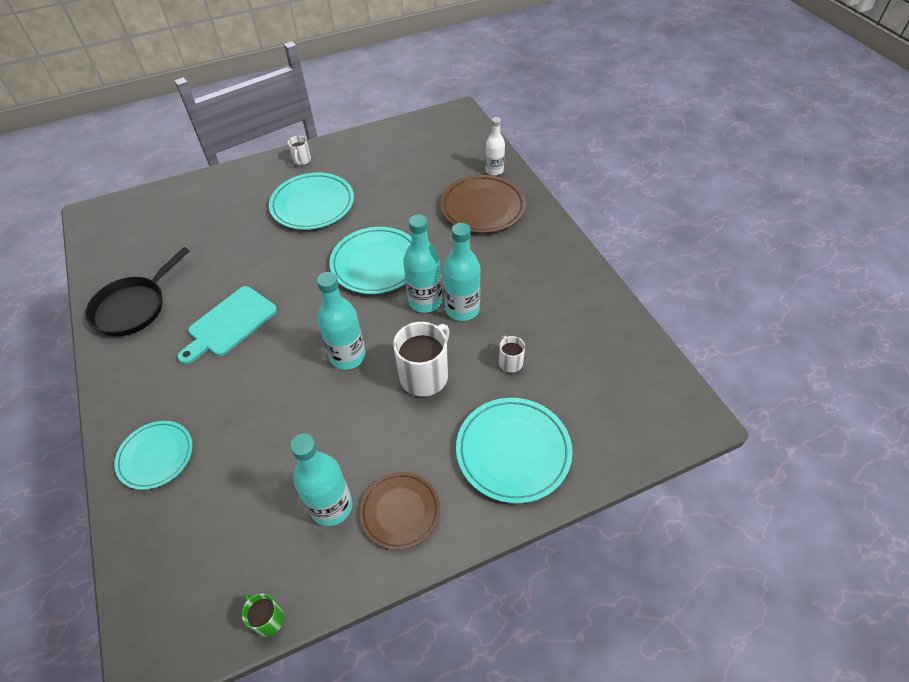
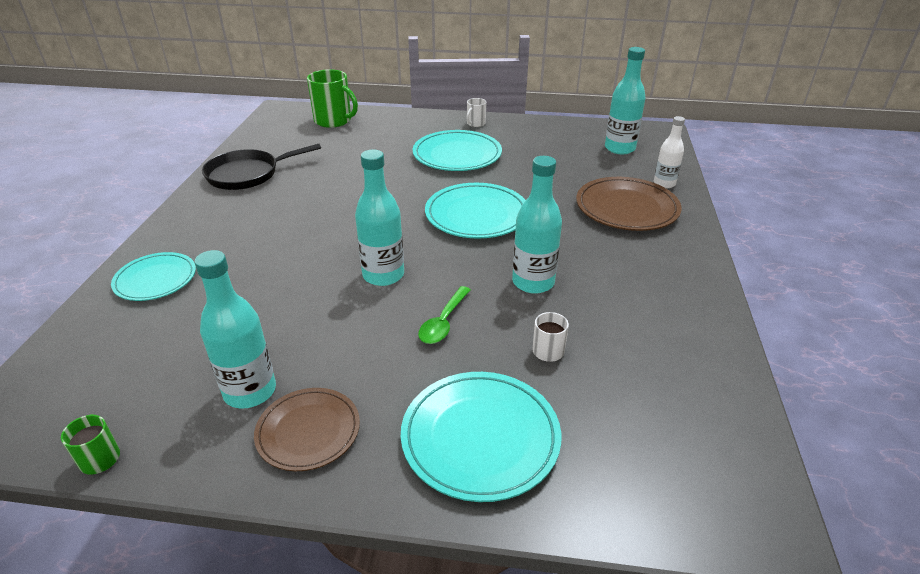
camera: 30 degrees right, 15 degrees down
turquoise cutting board [177,286,277,365] -> none
white mug [393,322,450,397] -> green spoon [418,286,471,344]
turquoise bottle [403,215,442,313] -> turquoise bottle moved to [605,47,646,154]
none -> green mug [307,69,358,128]

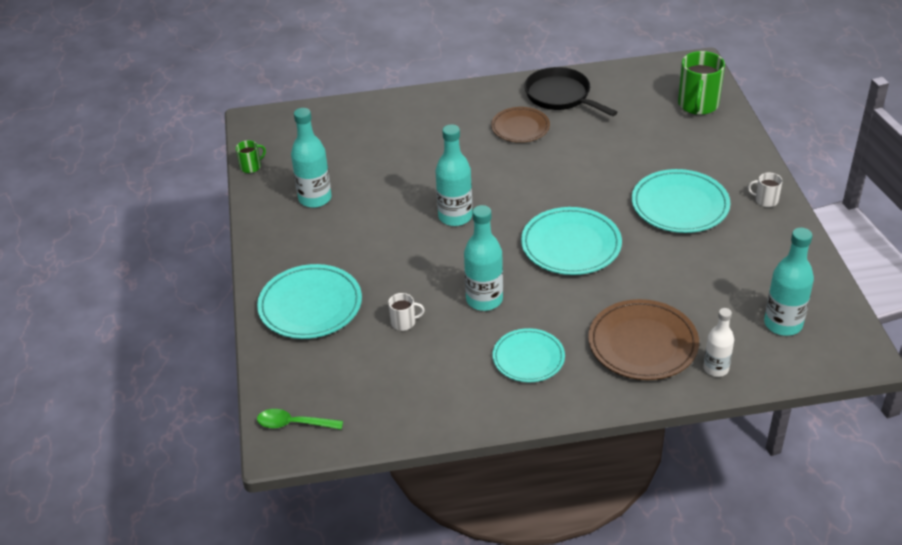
camera: 75 degrees right, 5 degrees up
turquoise plate [111,252,196,301] -> turquoise plate moved to [493,328,565,382]
brown plate [254,388,360,471] -> brown plate moved to [491,107,550,143]
green spoon [418,286,471,344] -> green spoon moved to [257,409,343,430]

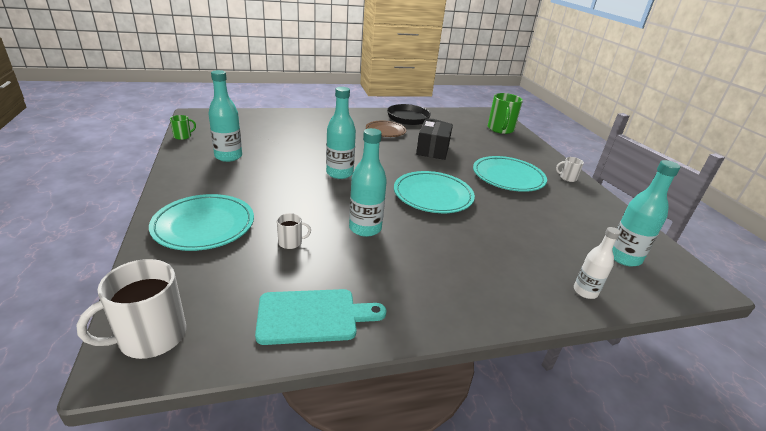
camera: 10 degrees left, 10 degrees down
green spoon [257,409,343,430] -> white mug [76,259,186,359]
turquoise plate [493,328,565,382] -> none
brown plate [588,299,699,380] -> none
none -> turquoise cutting board [255,289,386,345]
none -> black box [416,120,453,160]

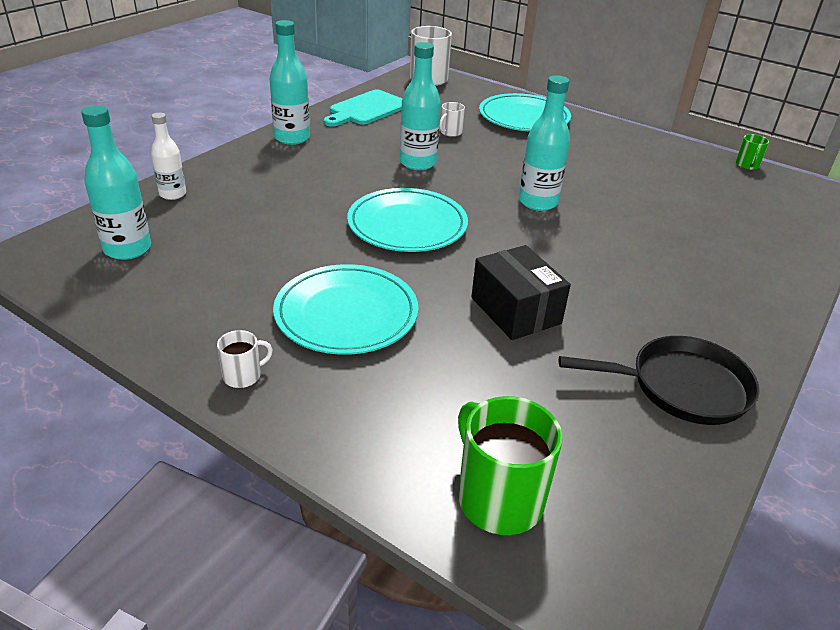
camera: 140 degrees right, 5 degrees up
turquoise bottle [208,70,242,162] -> turquoise bottle moved to [269,20,310,145]
brown plate [366,121,406,137] -> none

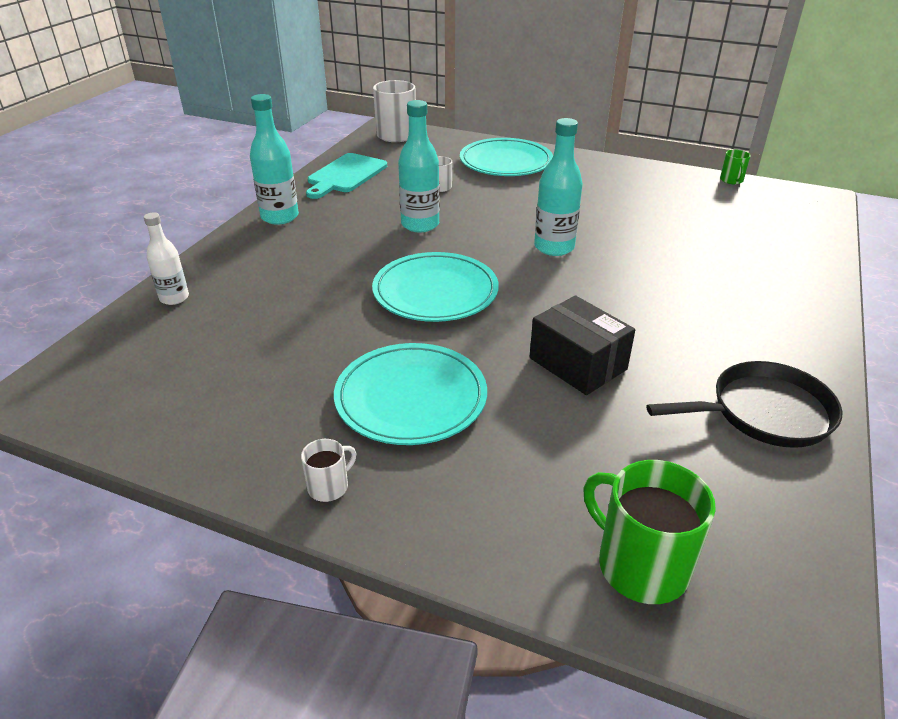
camera: 10 degrees left, 0 degrees up
turquoise bottle [81,105,151,260] -> none

